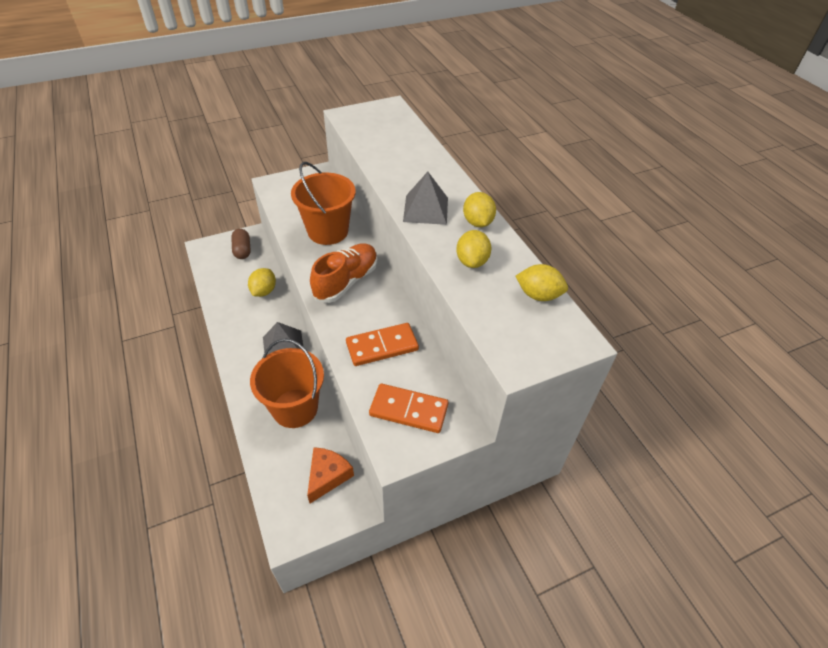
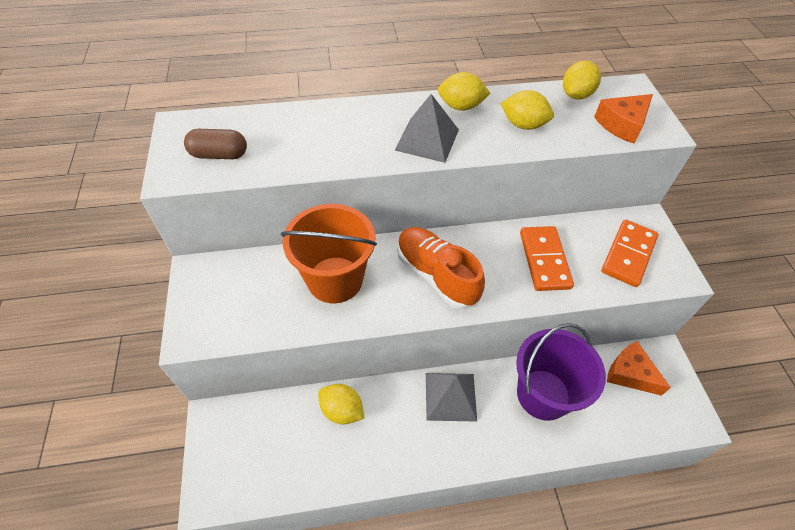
camera: 75 degrees left, 5 degrees up
brown capsule [231,229,251,259] -> brown capsule moved to [184,129,247,159]
orange bucket [250,339,324,428] -> purple bucket [516,323,606,421]
none -> orange cheese [594,94,653,144]

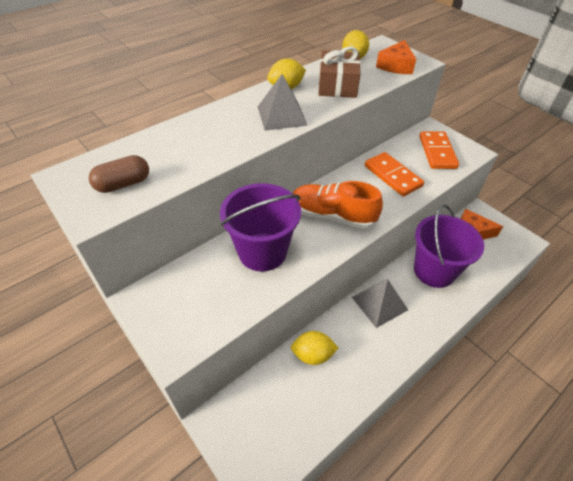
camera: 30 degrees left, 5 degrees down
orange bucket [281,204,377,303] -> purple bucket [220,183,301,272]
yellow lemon [500,90,554,130] -> brown gift [318,46,361,98]

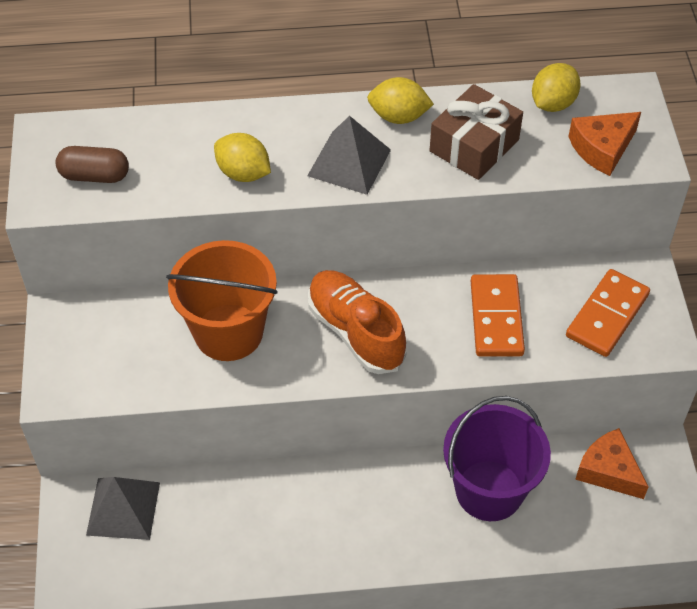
camera: 35 degrees right, 5 degrees up
purple bucket [220,183,301,272] -> orange bucket [166,240,278,361]
yellow lemon [291,331,338,365] -> yellow lemon moved to [214,133,271,182]
grey pyramid [352,279,408,328] -> grey pyramid moved to [86,477,160,540]

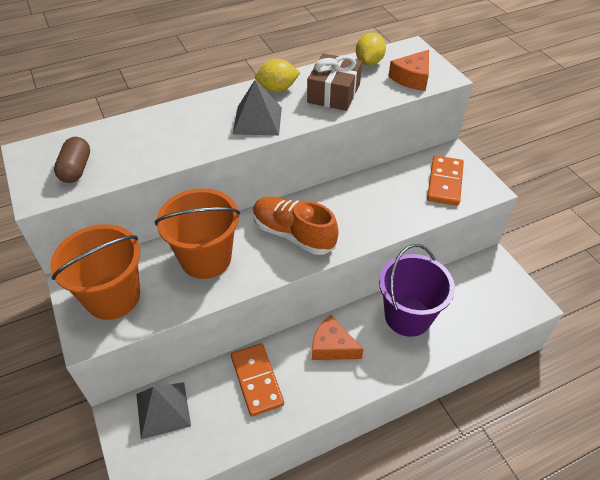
camera: 20 degrees left, 5 degrees down
brown capsule [56,146,129,183] -> brown capsule turned 75 degrees counterclockwise [54,137,90,183]
yellow lemon [214,133,271,182] -> none
orange domino [471,274,525,357] -> orange domino moved to [231,344,284,416]
orange cheese [575,428,648,499] -> orange cheese moved to [312,315,364,360]
none -> orange bucket [50,224,140,320]

